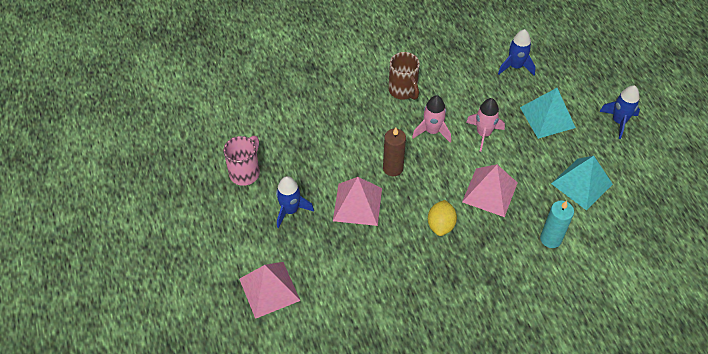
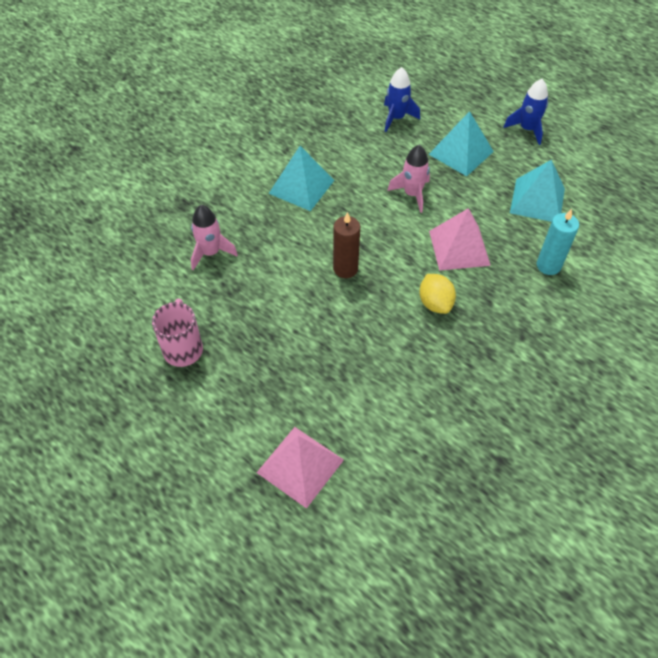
camera: 30 degrees left, 0 degrees up
blue rocket [276,176,314,228] -> none
pink pyramid [333,177,382,226] -> none
brown mug [389,52,420,100] -> turquoise pyramid [269,146,334,211]
pink rocket [412,95,451,142] -> pink rocket moved to [191,205,238,270]

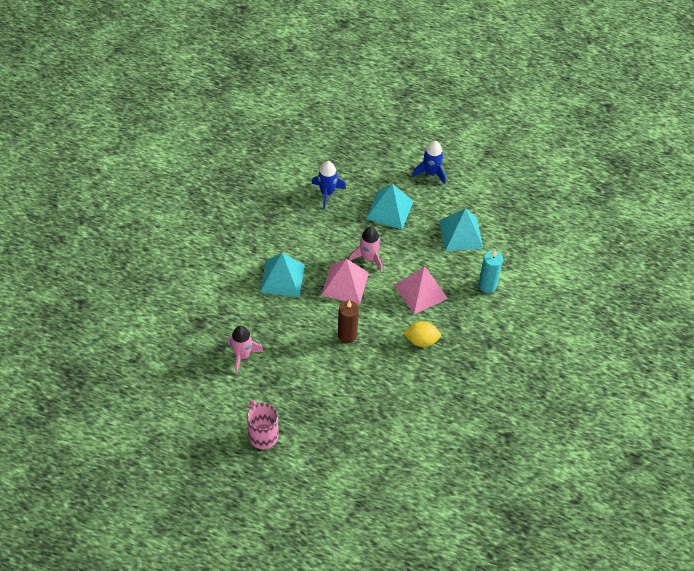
camera: 25 degrees left, 0 degrees up
pink pyramid [256,427,344,509] -> pink pyramid moved to [321,259,369,304]
yellow lemon [419,274,456,314] -> yellow lemon turned 45 degrees counterclockwise [404,321,441,347]

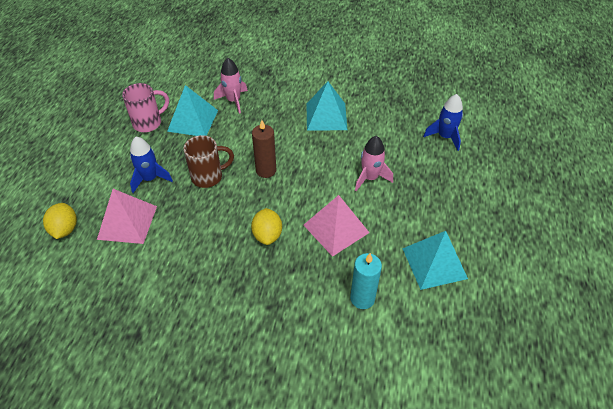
camera: 85 degrees right, 5 degrees down
pink pyramid [321,259,369,304] -> pink pyramid moved to [97,189,157,244]
turquoise pyramid [366,184,413,229] -> turquoise pyramid moved to [167,85,218,136]
blue rocket [412,141,446,184] -> blue rocket moved to [130,137,173,193]
none -> yellow lemon [43,203,77,239]
none -> brown mug [183,135,234,188]

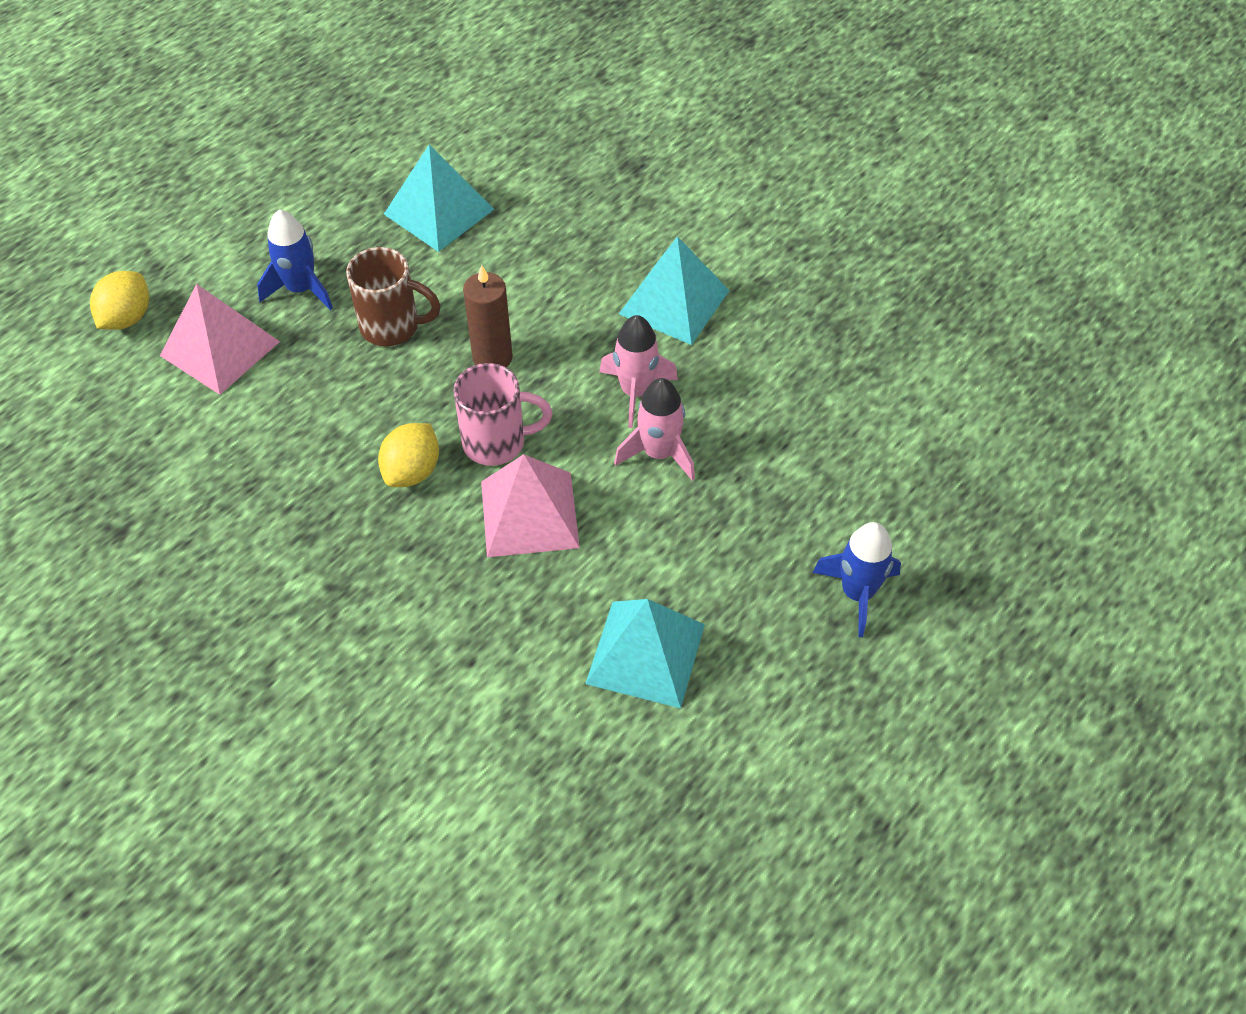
camera: 30 degrees right, 5 degrees up
pink mug [122,83,169,132] -> pink mug moved to [453,363,553,466]
pink rocket [214,58,248,114] -> pink rocket moved to [599,315,678,428]
turquoise candle [350,253,382,309] -> none
blue rocket [423,94,463,151] -> blue rocket moved to [813,522,901,637]

